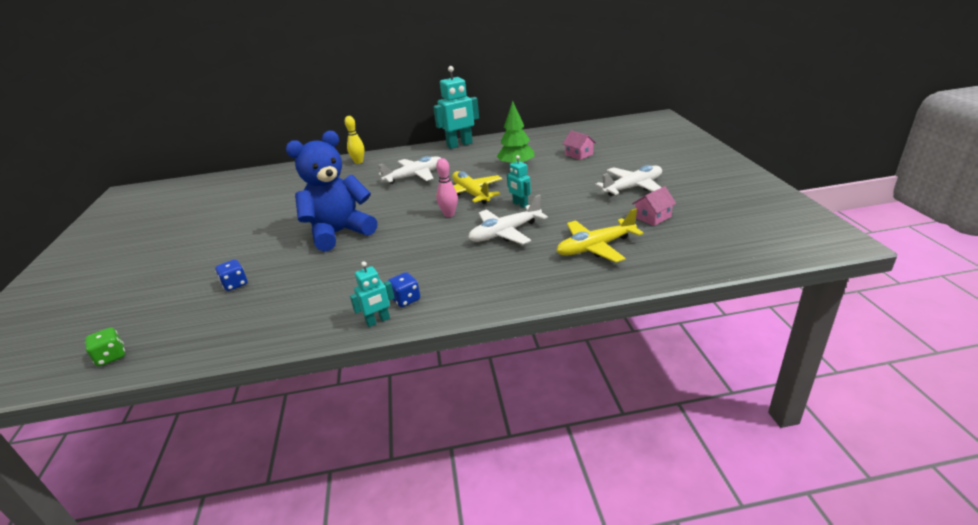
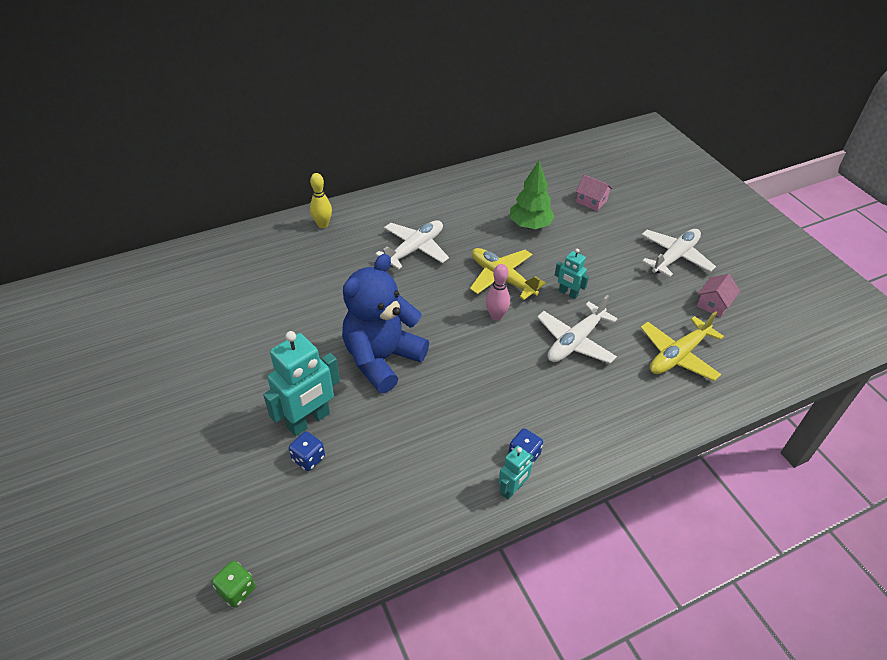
camera: 20 degrees left, 15 degrees up
turquoise robot [433,66,479,149] -> turquoise robot moved to [263,331,340,436]

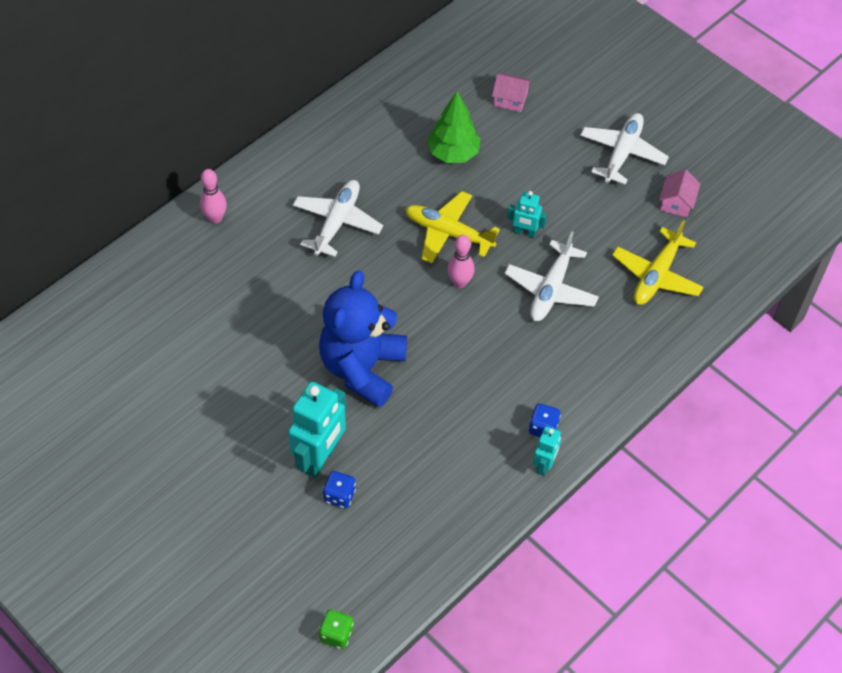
camera: 20 degrees left, 10 degrees up
yellow bowling pin [310,173,332,228] -> pink bowling pin [200,169,227,224]

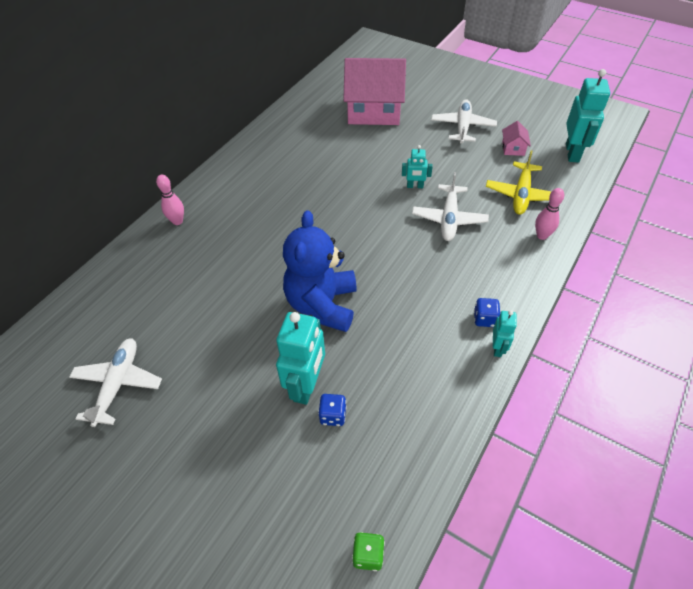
camera: 10 degrees left, 5 degrees down
white plane [293,180,383,257] -> white plane moved to [69,338,162,427]
yellow plane [405,191,500,263] -> none
green tree [427,91,480,163] -> none
pink bowling pin [447,235,475,288] -> pink bowling pin moved to [535,188,564,240]
pink house [492,73,532,112] -> pink house [343,58,406,125], size x2.48
none -> turquoise robot [566,69,610,163]

